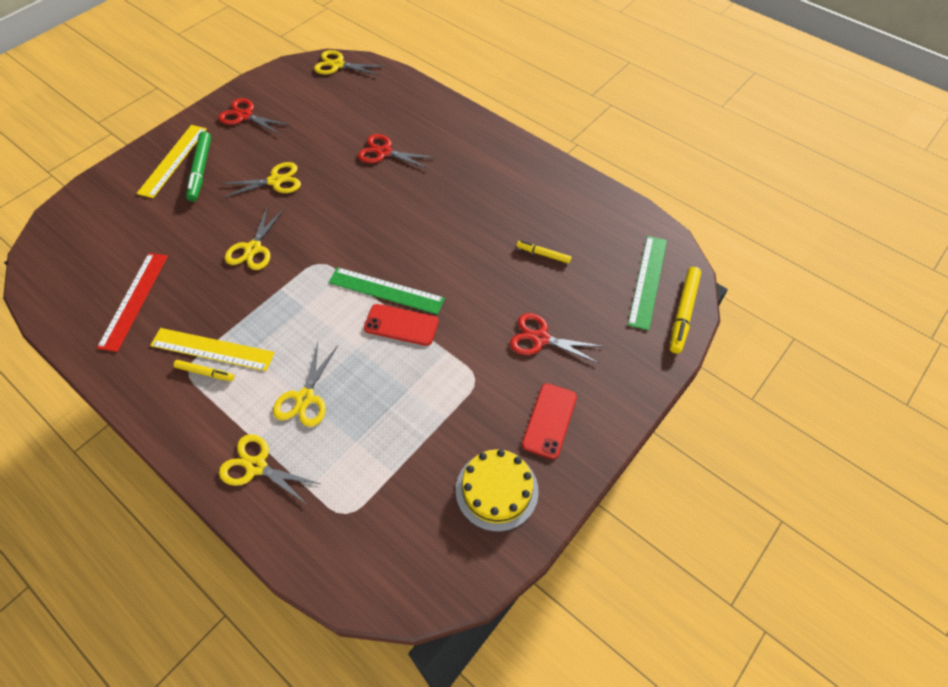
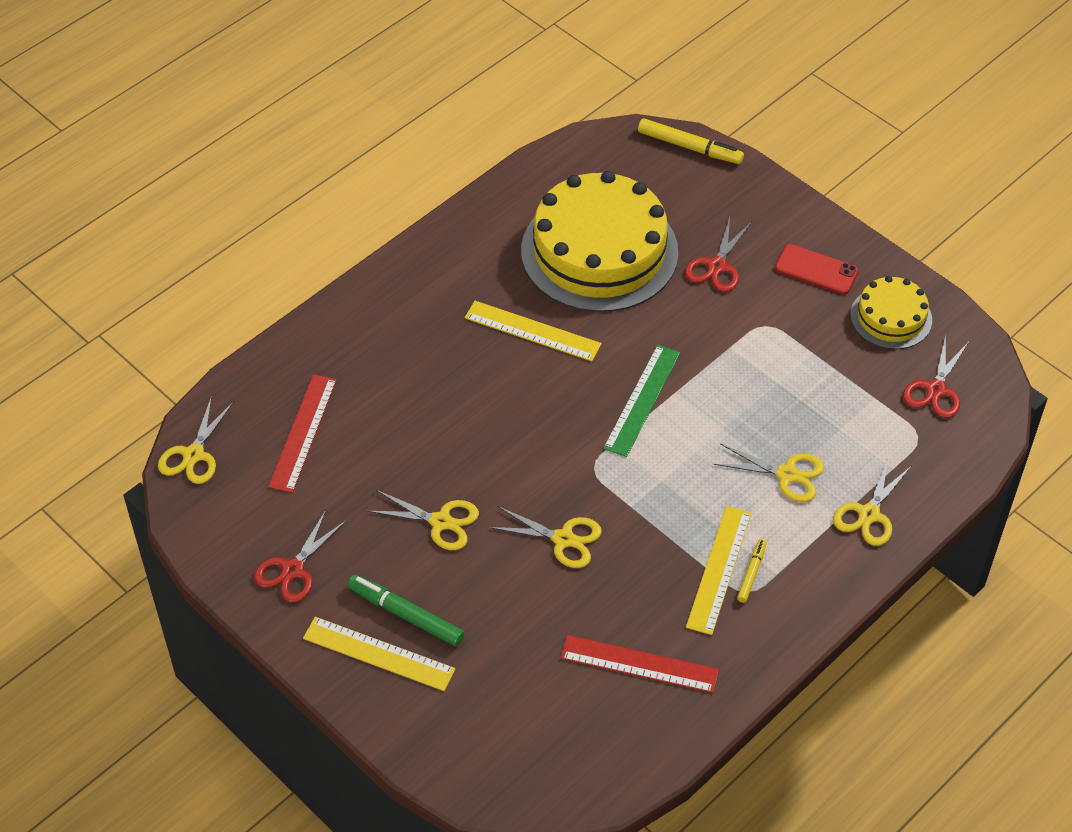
camera: 85 degrees left, 5 degrees down
green marker [186,131,211,202] -> green marker turned 150 degrees counterclockwise [347,575,464,646]
yellow scissors [221,162,301,198] -> yellow scissors turned 120 degrees clockwise [367,490,479,550]
red scissors [358,134,435,169] -> red scissors moved to [903,335,969,418]
red phone [364,304,439,346] -> none
yellow marker [517,241,571,264] -> yellow cake [521,171,678,312]
green ruler [628,236,667,331] -> none
none -> red ruler [268,374,337,493]
none -> yellow ruler [465,301,601,361]

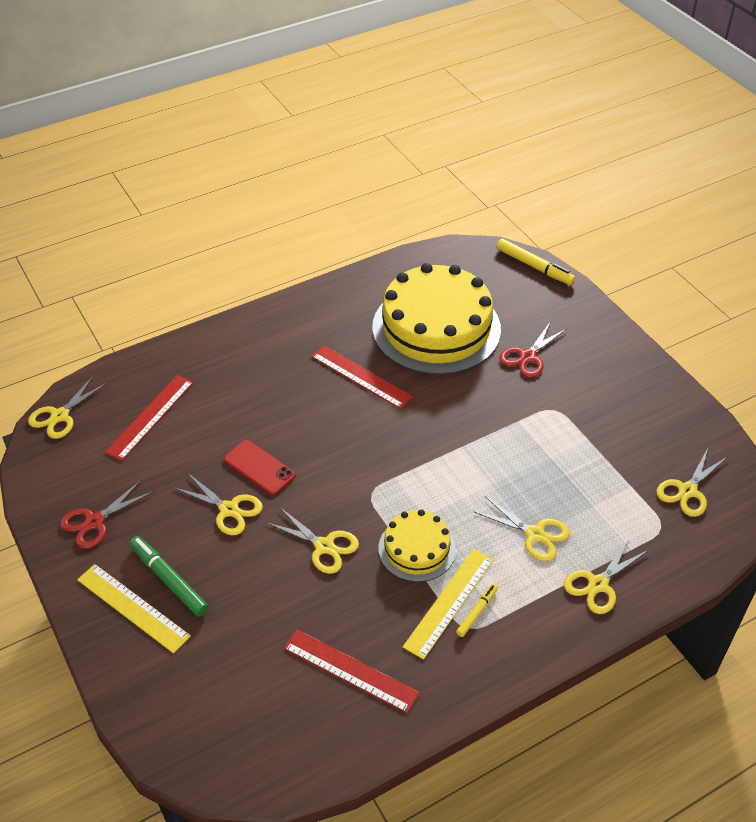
camera: 15 degrees right, 5 degrees down
yellow ruler [465,301,601,361] -> red ruler [311,345,413,409]
green ruler [603,345,680,457] -> none
red phone [775,244,859,295] -> red phone moved to [224,440,295,495]
yellow cake [851,276,932,349] -> yellow cake moved to [378,509,456,582]
red scissors [903,335,969,418] -> yellow scissors [656,448,727,517]

